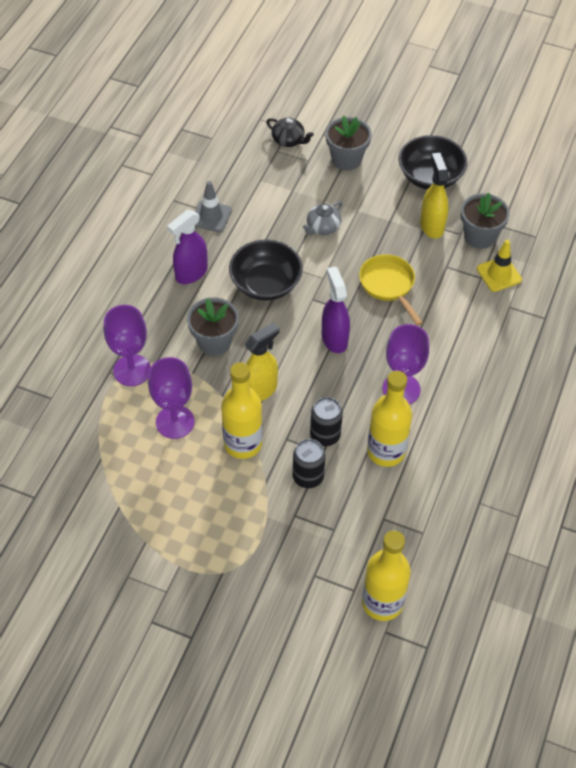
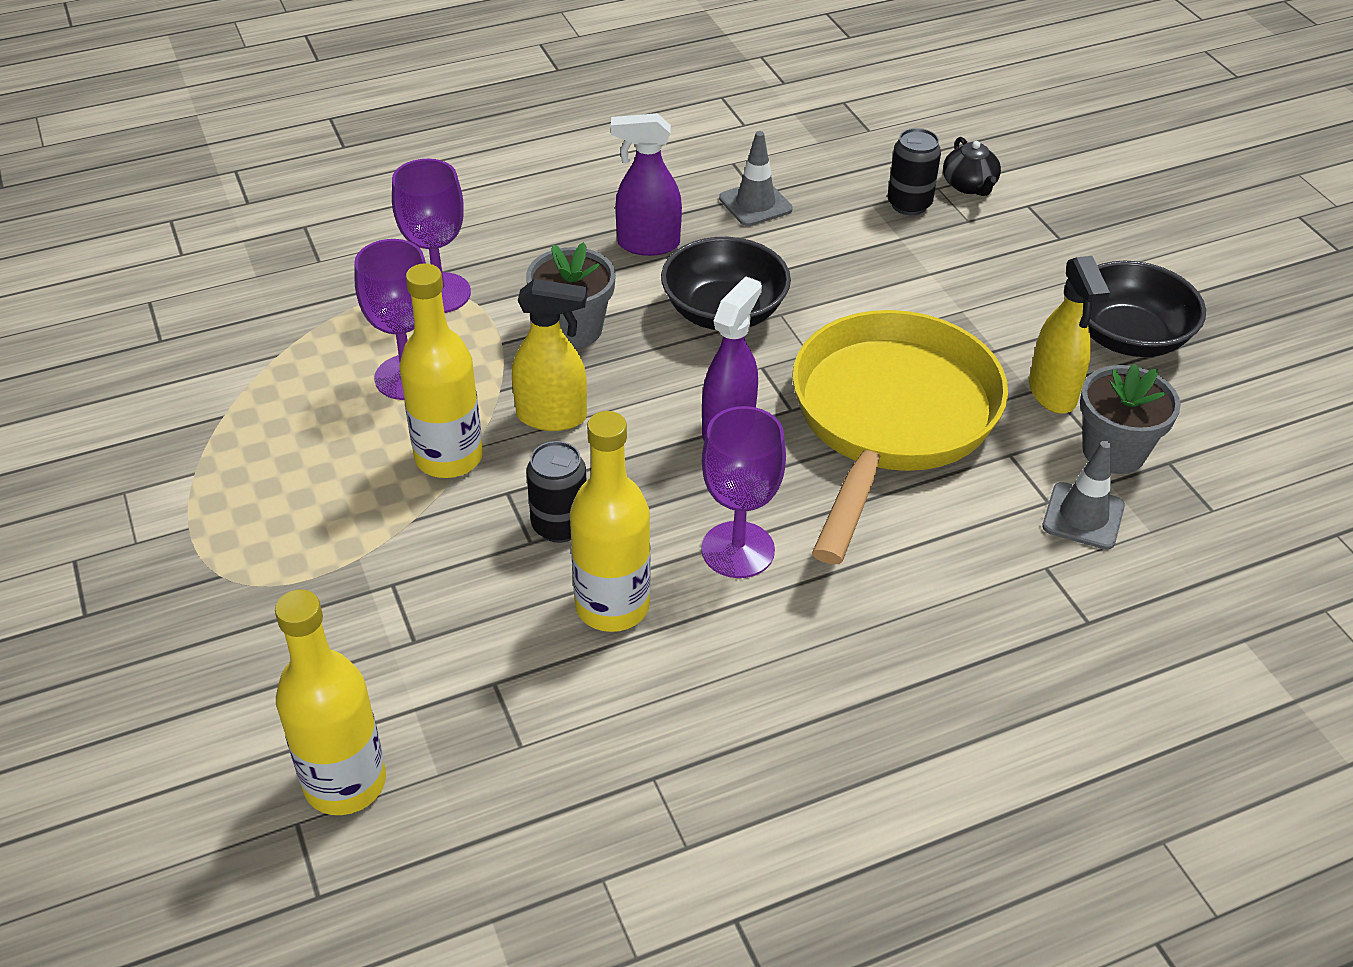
camera: 45 degrees right, 10 degrees down
black can [293,439,326,488] -> black can moved to [887,128,941,215]
grey teapot [303,201,343,235] -> none
grey flower pot [326,116,372,170] -> none
yellow pan [359,254,423,326] -> yellow pan [792,310,1008,564], size x2.04
yellow spray bottle [420,153,449,238] -> yellow spray bottle turned 135 degrees clockwise [1029,256,1110,413]
yellow traffic cone [477,240,522,292] -> grey traffic cone [1042,441,1125,550]

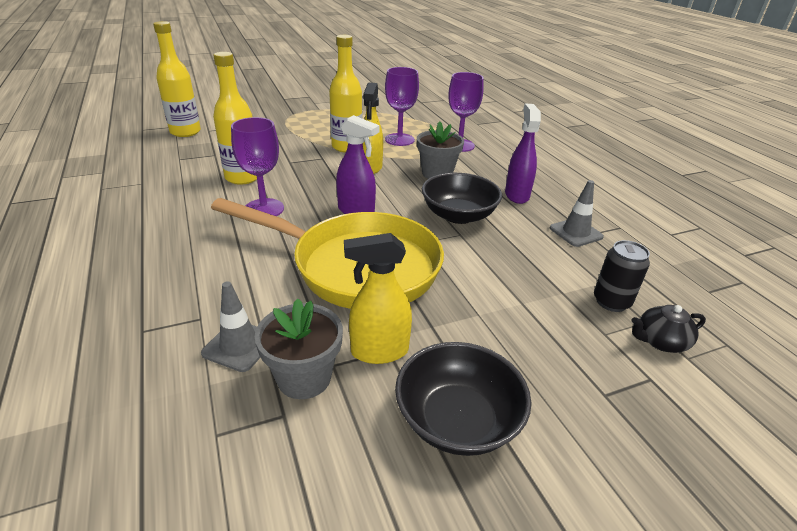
camera: 90 degrees right, 10 degrees down
black can [526,441,587,543] -> none

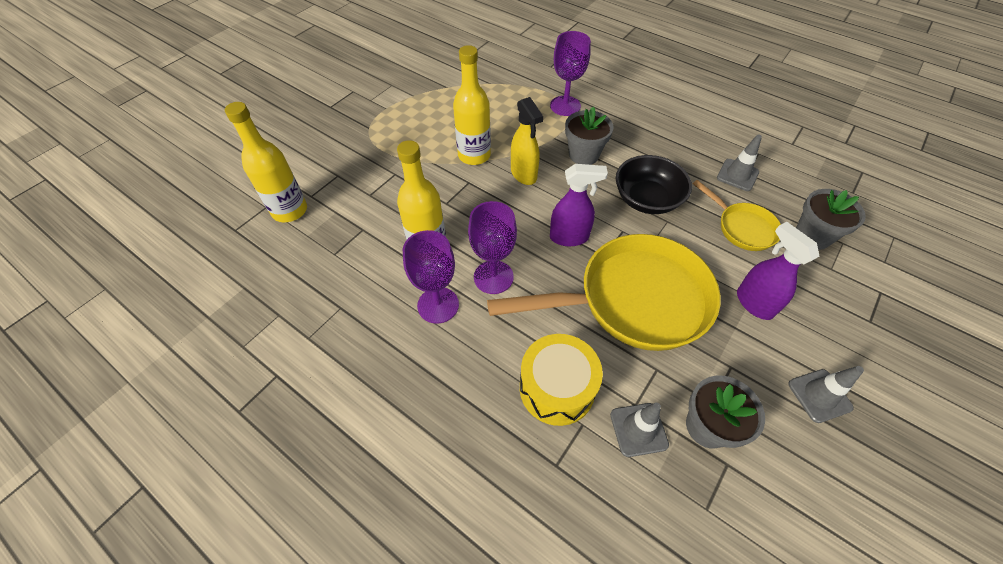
camera: 30 degrees left, 20 degrees up
yellow spray bottle [344,233,412,364] -> none
purple goblet [385,67,419,146] -> purple goblet moved to [403,230,459,324]
black bowl [395,342,531,456] -> grey traffic cone [788,366,864,423]
purple spray bottle [505,104,541,204] -> purple spray bottle moved to [737,222,819,320]
black can [594,240,650,312] -> grey flower pot [796,189,866,250]
black teapot [631,305,706,353] -> none
none -> yellow drum [520,334,603,426]
none -> yellow pan [693,180,781,251]

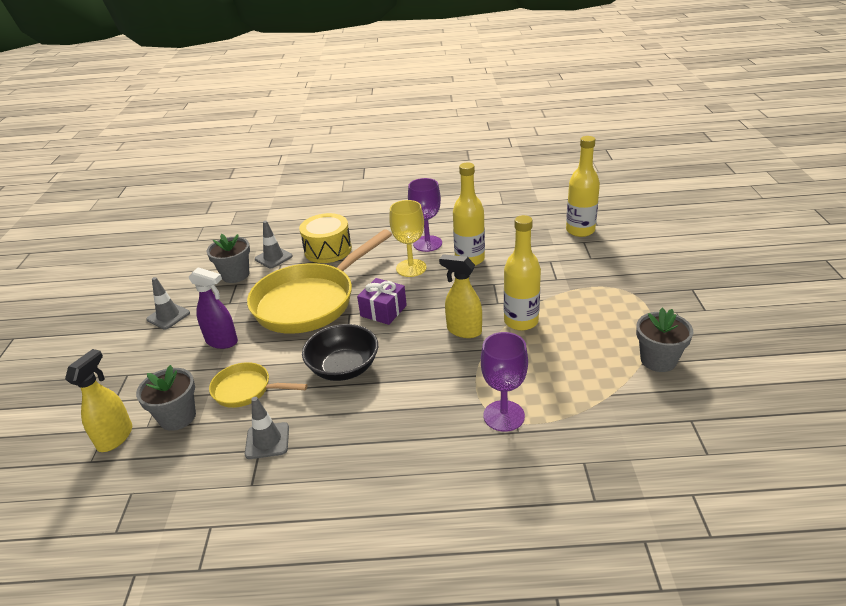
camera: 145 degrees right, 20 degrees down
purple goblet [468,201,517,294] -> yellow goblet [389,200,427,277]
purple spray bottle [550,164,608,246] -> purple gift [357,278,407,325]
grey flower pot [565,106,614,165] -> grey flower pot moved to [636,308,693,372]
none -> yellow spray bottle [65,349,132,452]

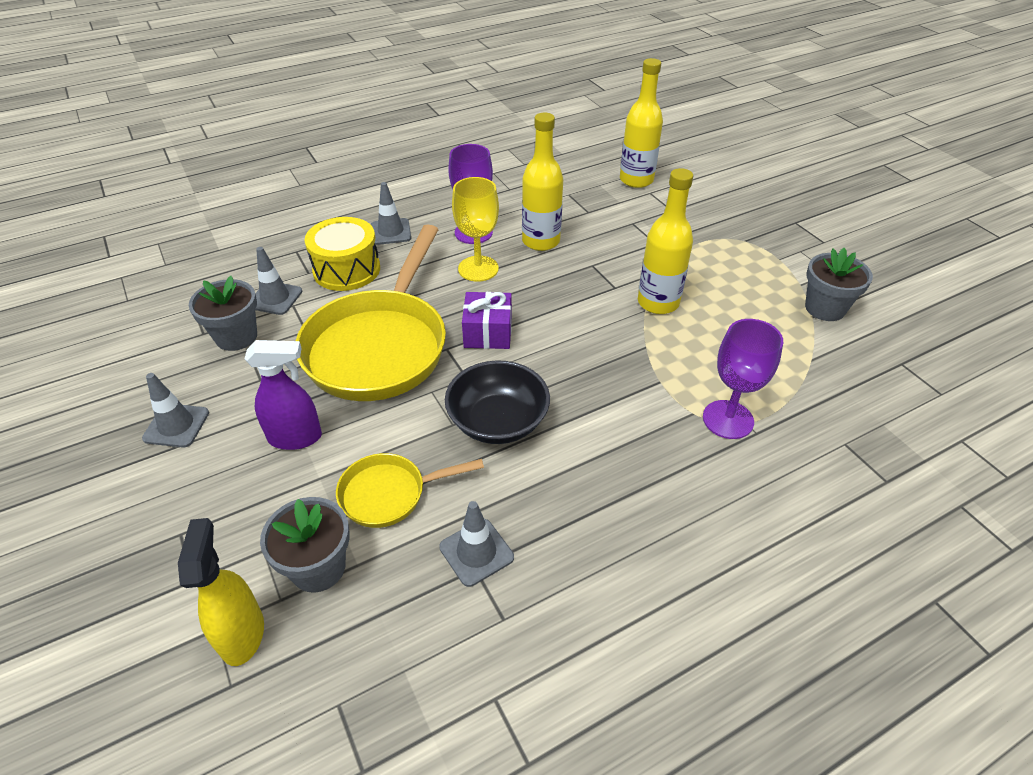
camera: 30 degrees left, 10 degrees up
yellow spray bottle [439,254,482,338] -> none
none -> grey traffic cone [371,182,411,245]

